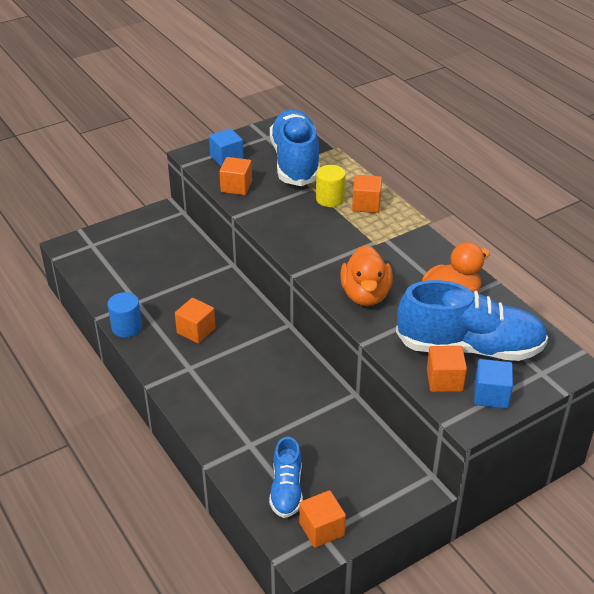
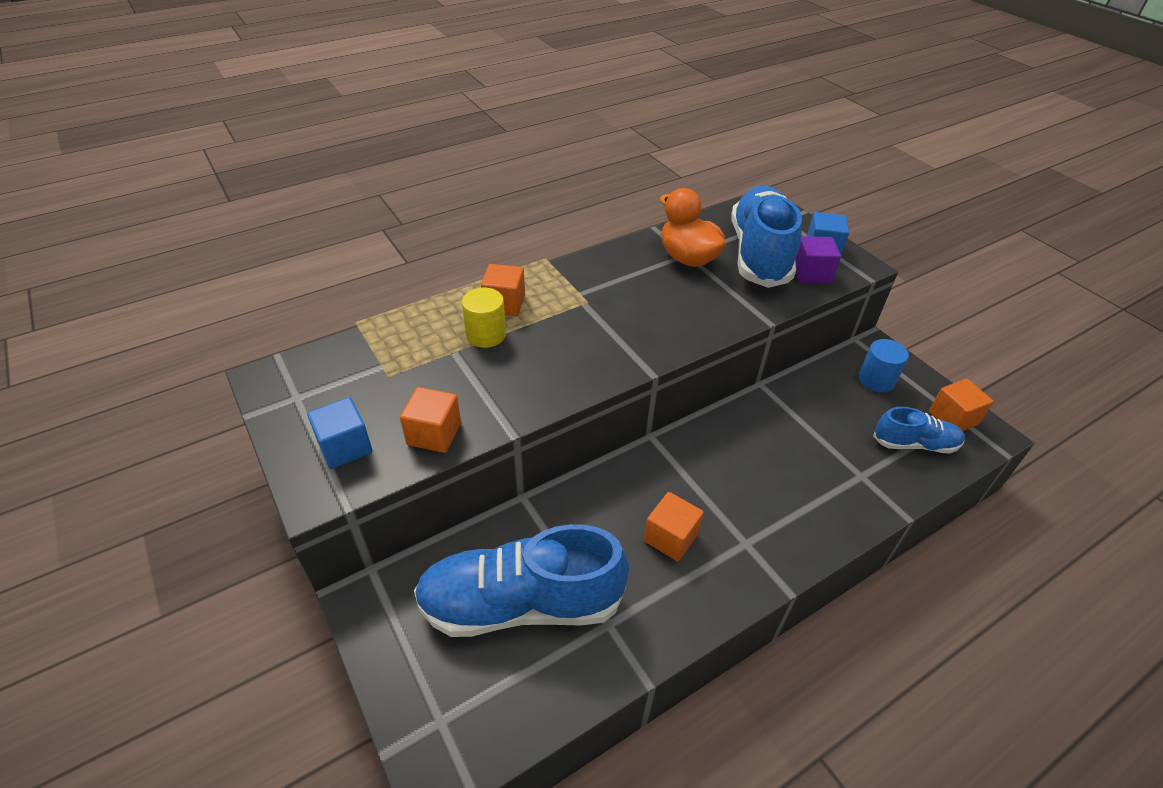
camera: 90 degrees left, 5 degrees up
blue cylinder [108,292,142,337] -> blue cylinder moved to [858,339,909,392]
blue shoe [270,109,320,186] -> blue shoe moved to [414,524,629,637]
orange duck [340,245,393,306] -> none
orange cube [427,346,467,392] -> purple cube [795,236,841,283]

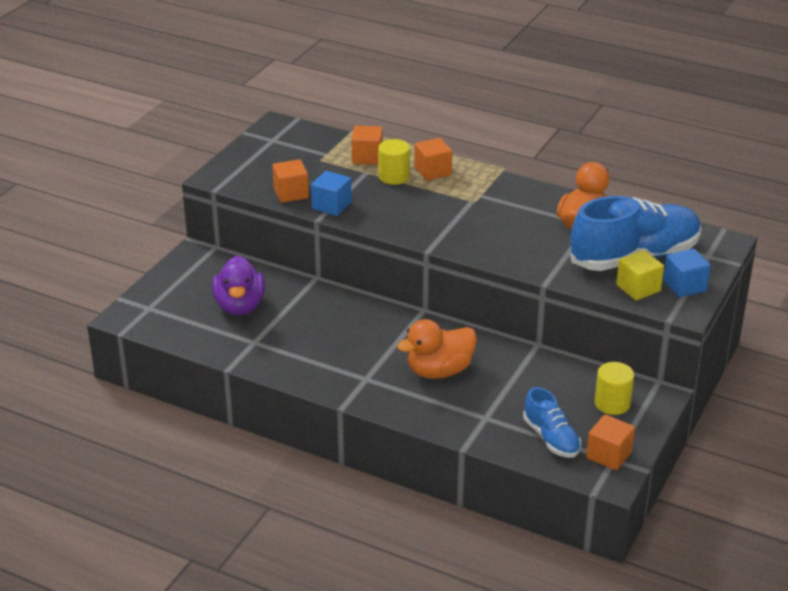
camera: 60 degrees right, 10 degrees down
blue cube [307,397,373,469] -> blue cube moved to [311,171,352,216]
blue shoe [414,524,629,637] -> purple duck [212,256,265,315]
orange cube [644,492,704,561] -> orange cube moved to [351,126,383,165]
purple cube [795,236,841,283] -> yellow cube [616,250,664,300]
blue cylinder [858,339,909,392] -> yellow cylinder [595,362,634,415]
none -> orange duck [397,319,477,379]

